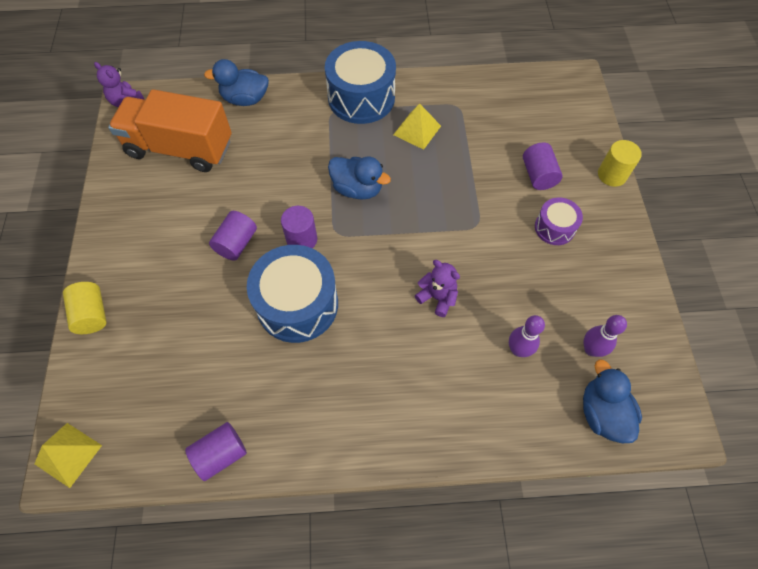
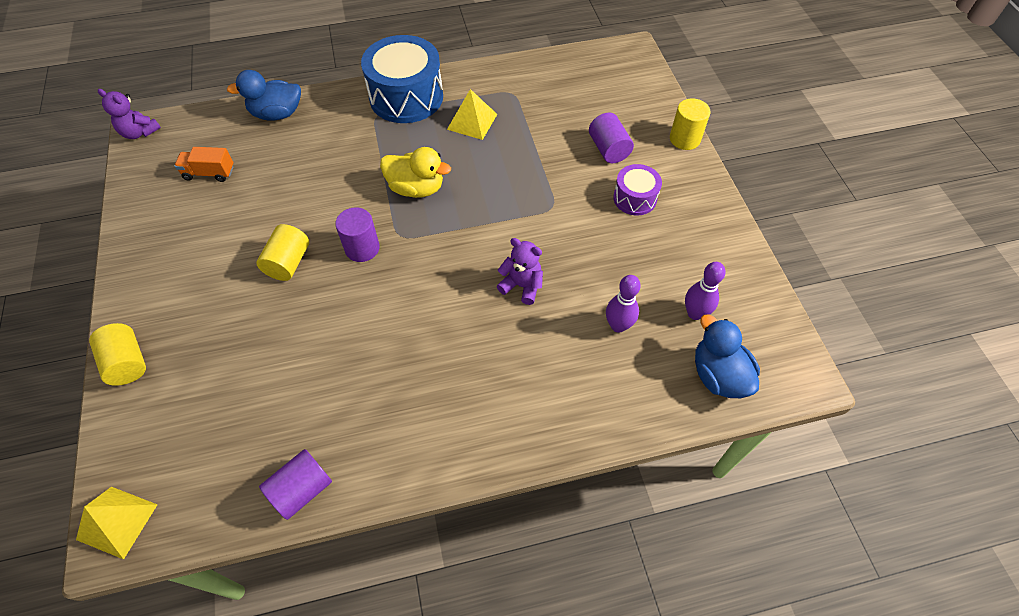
camera: 10 degrees left, 5 degrees down
orange truck [108,89,232,172] -> orange truck [174,147,233,182], size x0.42
purple cylinder [209,211,257,261] -> yellow cylinder [256,224,309,281]
blue drum [247,245,338,343] -> none
blue duck [328,157,391,200] -> yellow duck [380,147,451,198]

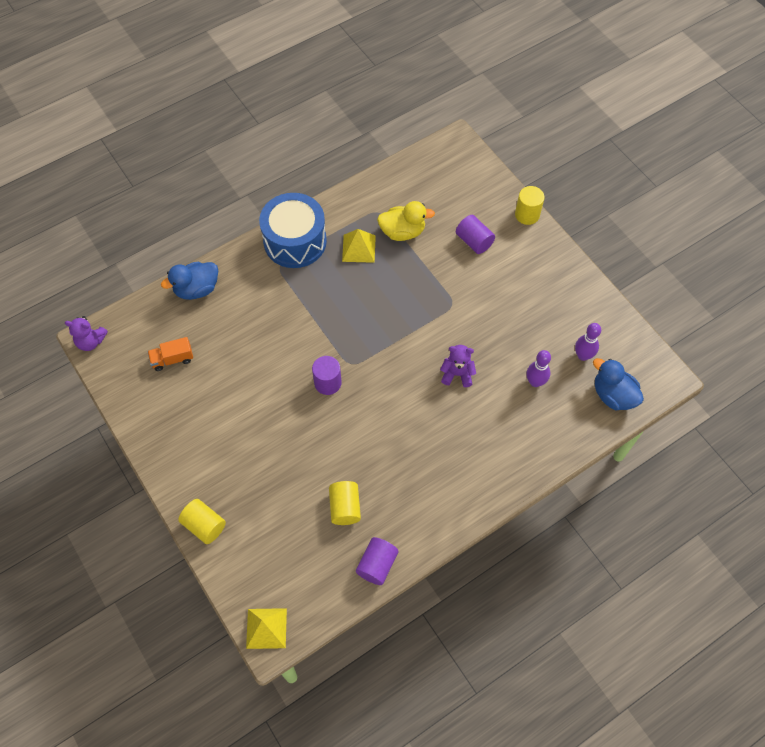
camera: 20 degrees left, 5 degrees up
yellow cylinder [256,224,309,281] -> yellow cylinder moved to [329,481,361,525]
yellow duck [380,147,451,198] -> yellow duck moved to [377,201,435,241]
purple drum [613,164,662,216] -> none

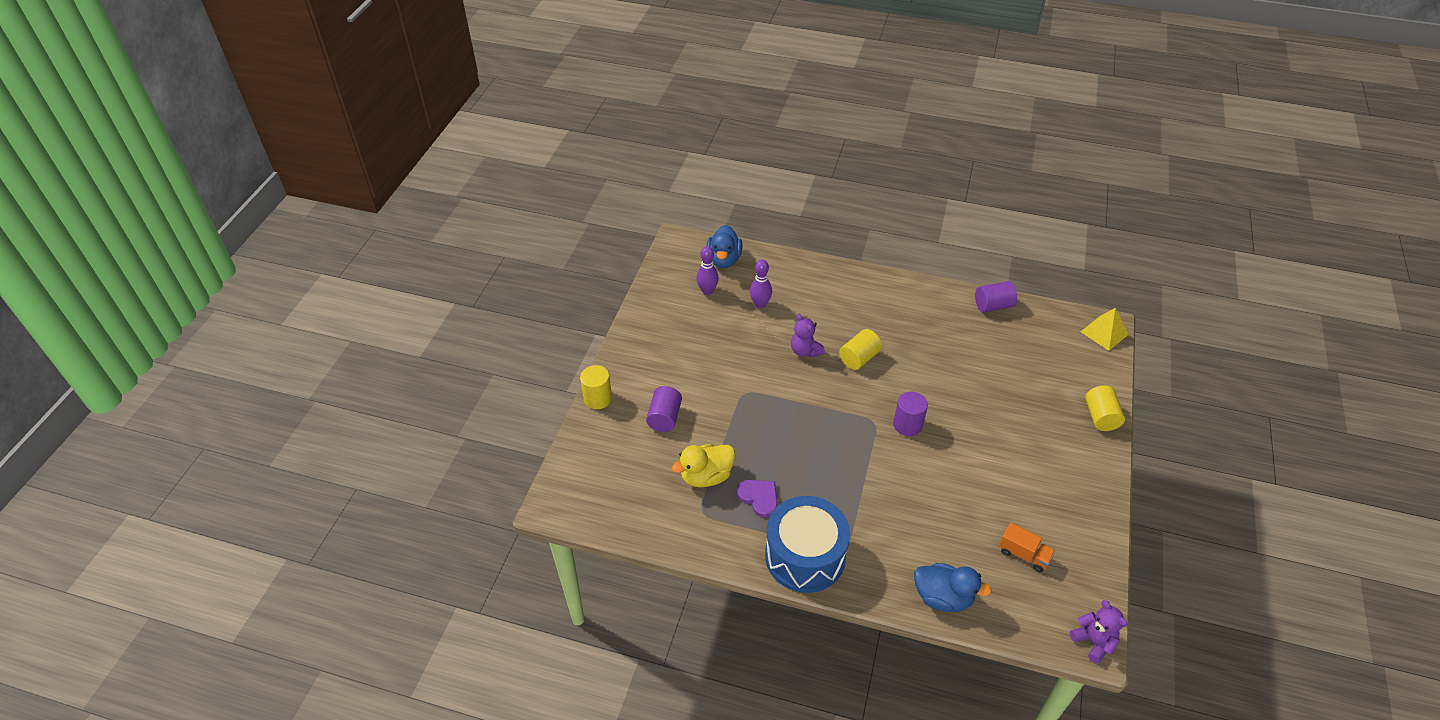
camera: 130 degrees left, 15 degrees down
yellow cylinder [329,481,361,525] -> yellow cylinder moved to [839,329,882,370]
yellow pyramid [342,229,376,263] -> purple heart [736,480,778,518]
yellow duck [377,201,435,241] -> yellow duck turned 75 degrees counterclockwise [672,444,735,487]

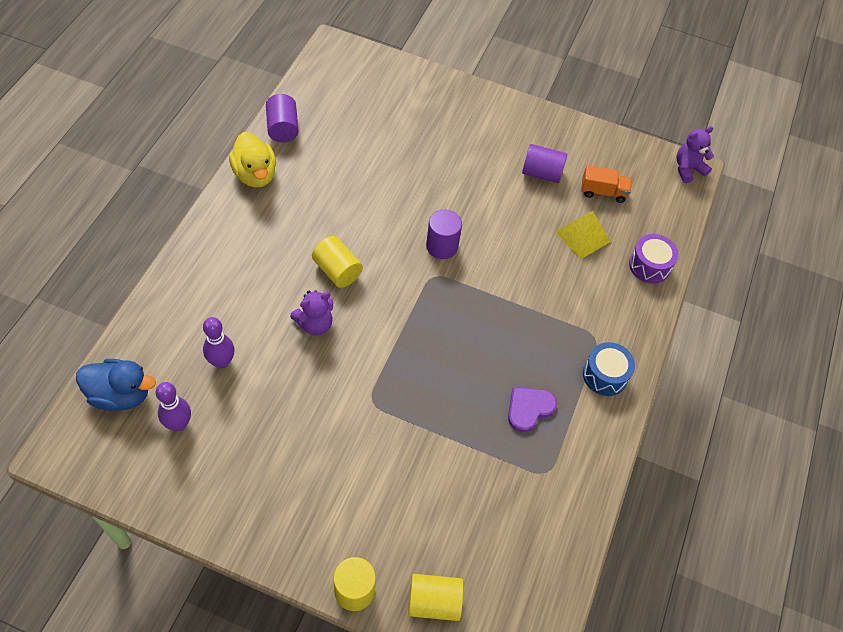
camera: 90 degrees left, 10 degrees up
purple cylinder [646,386,682,432] -> purple cylinder moved to [522,144,567,183]
yellow duck [672,444,735,487] -> yellow duck moved to [229,132,276,187]
blue drum [765,496,850,593] -> blue drum [583,342,635,396], size x0.53
blue duck [914,563,992,612] -> purple drum [629,234,679,284]
orange truck [999,522,1055,572] -> orange truck turned 60 degrees clockwise [581,165,632,203]
yellow pyramid [1081,308,1129,351] -> yellow pyramid moved to [555,211,611,260]
yellow cylinder [1085,385,1125,431] -> yellow cylinder moved to [408,574,463,621]

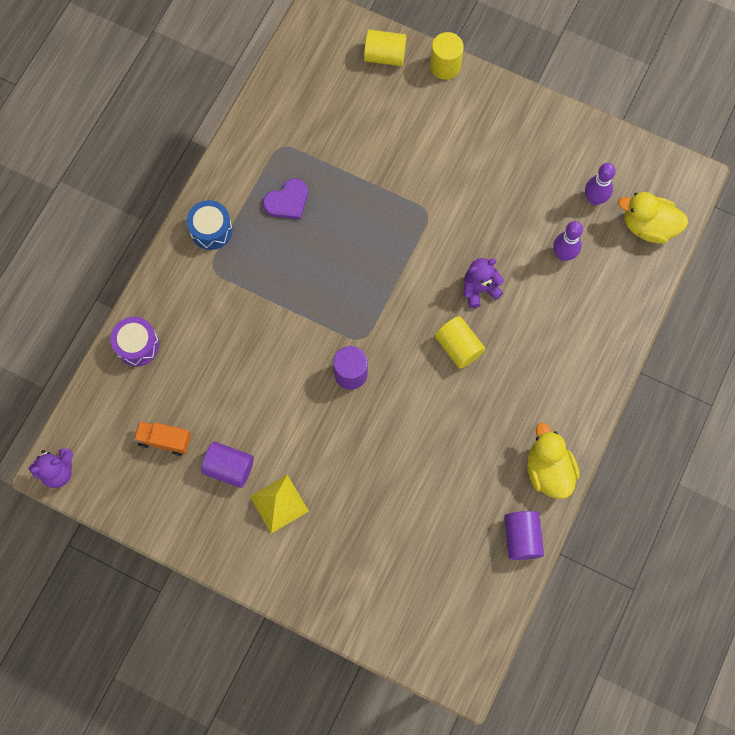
camera: 170 degrees left, 15 degrees up
blue duck [76,359,156,411] -> yellow duck [618,192,688,244]
yellow pyramid [555,211,611,260] -> yellow pyramid moved to [250,475,309,534]

